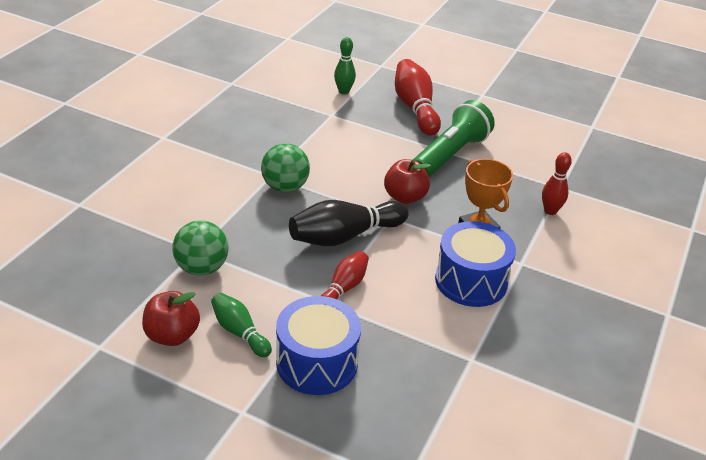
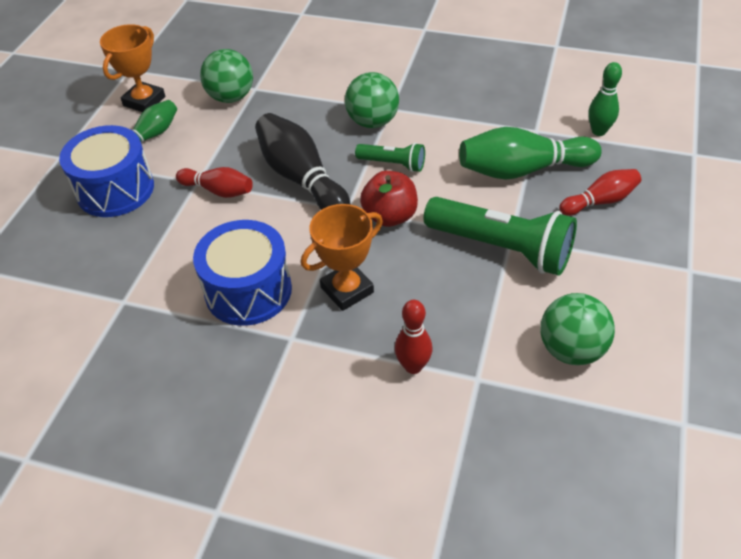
camera: 85 degrees right, 10 degrees up
red apple [142,291,200,346] -> orange trophy [100,24,166,112]
red bowling pin [395,59,441,136] -> red bowling pin [559,169,641,216], size x0.59
none -> green flashlight [355,143,425,172]
none -> green bowling pin [459,127,602,180]
none -> green ball [540,293,615,365]

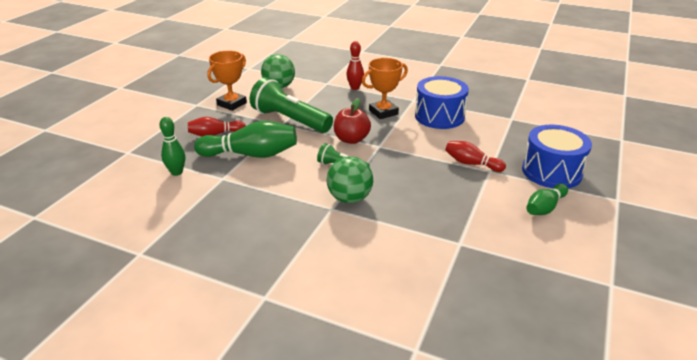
camera: 175 degrees left, 15 degrees down
orange trophy [100,24,166,112] -> orange trophy moved to [207,51,247,111]
green ball [200,49,253,103] -> none
black bowling pin [255,113,350,210] -> none

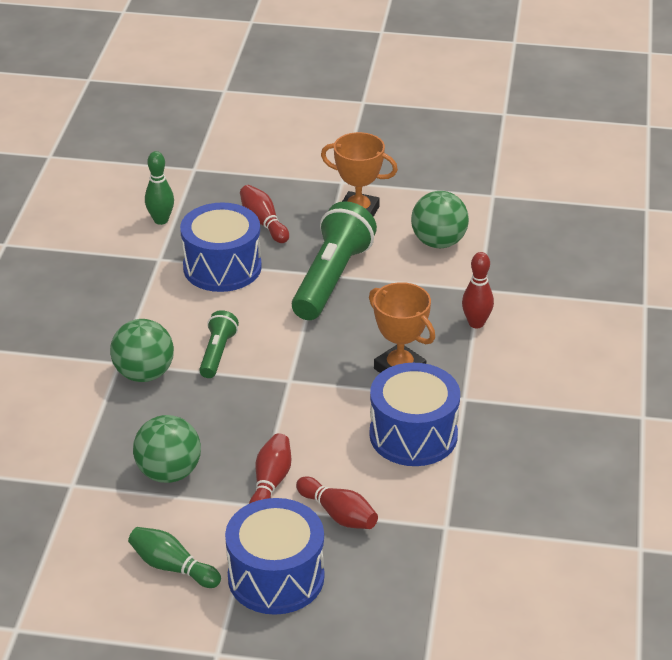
camera: 75 degrees right, 5 degrees up
green bowling pin [194,121,297,158] -> blue drum [180,203,262,292]
red apple [334,98,371,144] -> none
none -> green ball [133,415,201,483]
none -> red bowling pin [296,476,378,529]

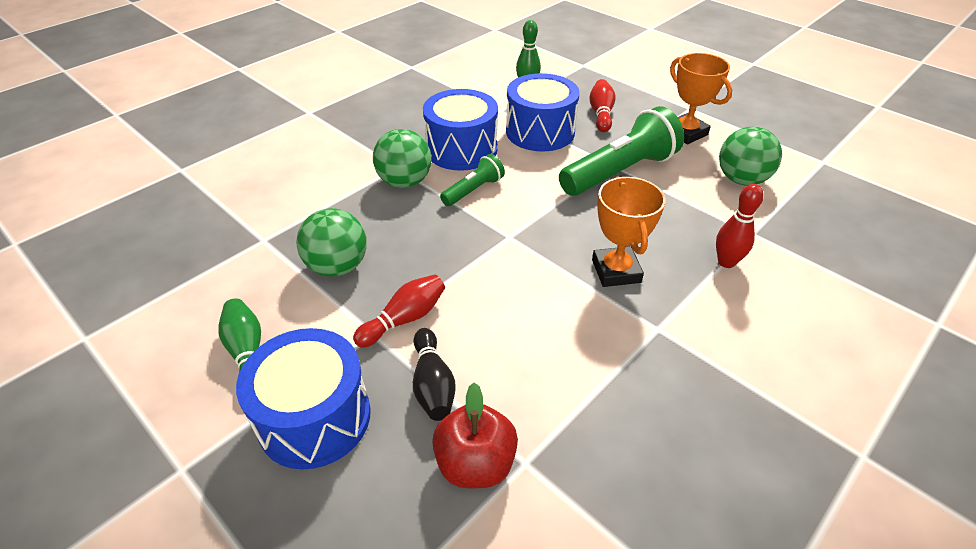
camera: 35 degrees right, 5 degrees up
red bowling pin [296,476,378,529] -> black bowling pin [413,328,455,421]
blue drum [370,363,460,466] -> blue drum moved to [423,89,498,171]
none -> red apple [432,383,518,488]

